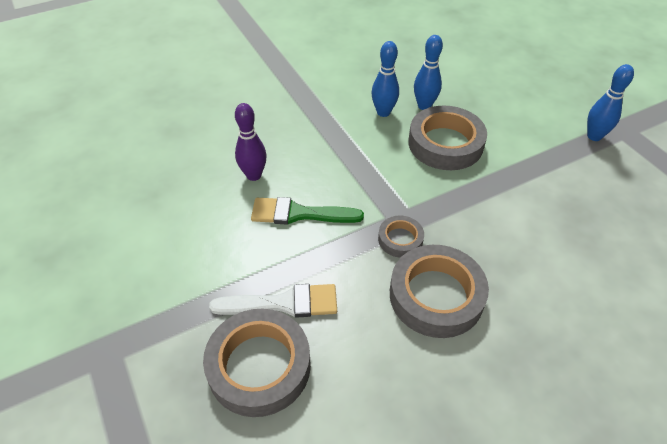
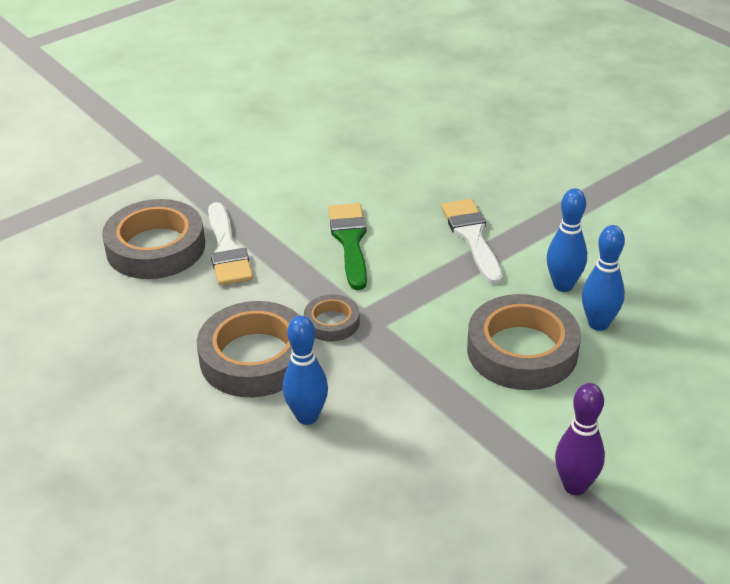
camera: 80 degrees right, 10 degrees down
purple bowling pin [235,103,267,181] -> purple bowling pin moved to [555,383,605,495]
blue bowling pin [587,64,634,141] -> blue bowling pin moved to [283,316,328,425]
none -> white brush [441,199,503,285]

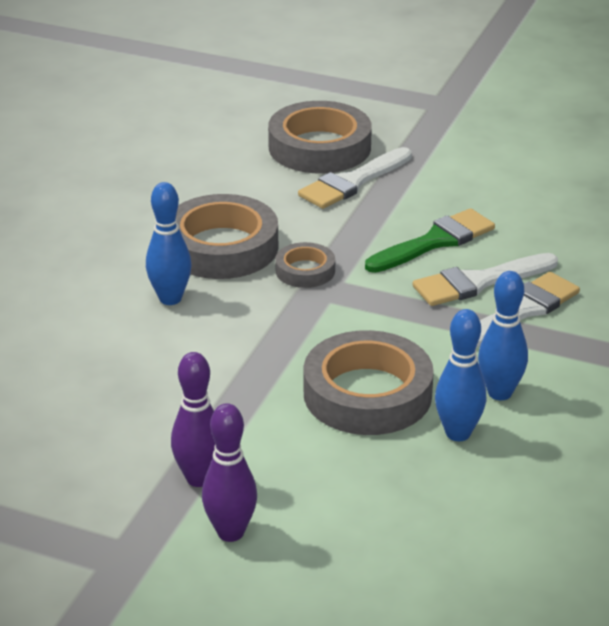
camera: 60 degrees right, 5 degrees down
none -> purple bowling pin [202,403,257,542]
none -> white brush [413,253,558,306]

